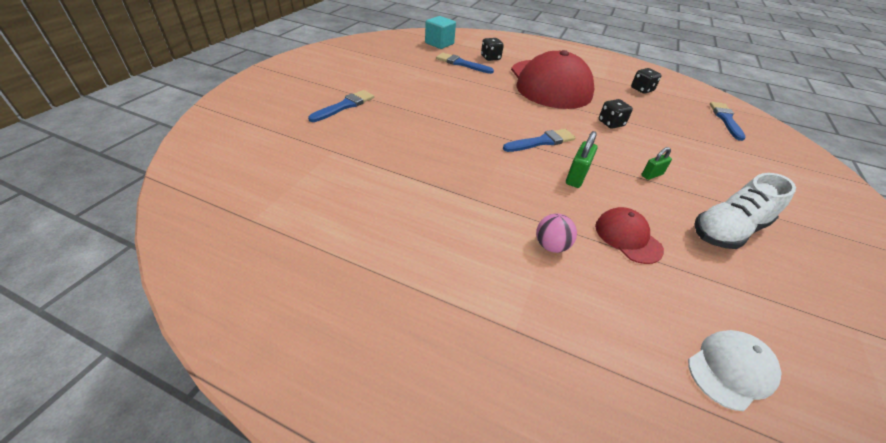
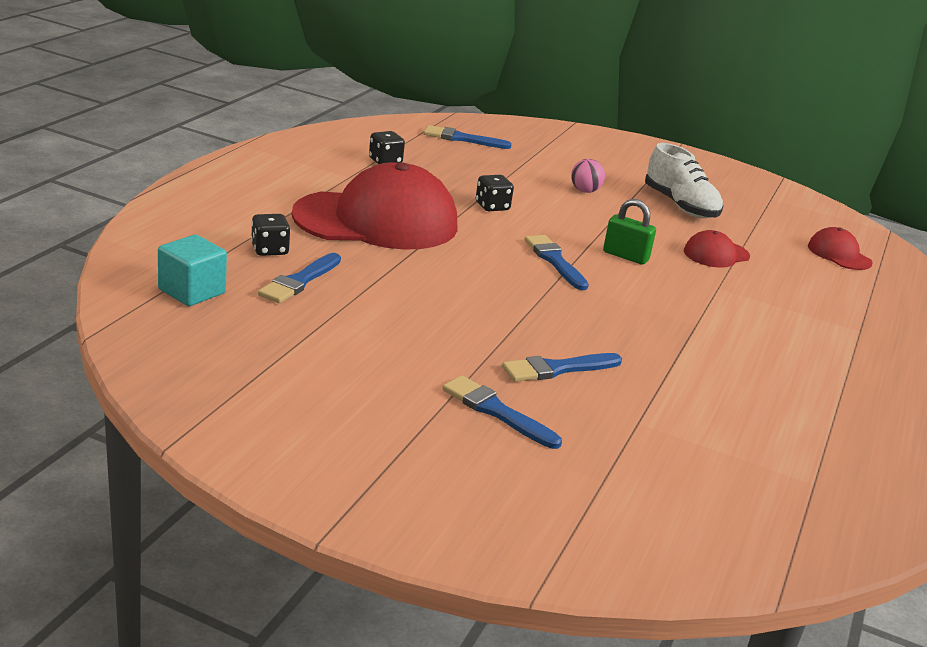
camera: 90 degrees left, 15 degrees down
pink ball [536,214,577,253] -> pink ball moved to [571,159,605,193]
green padlock [641,147,672,180] -> none
white cap [688,330,781,411] -> red cap [808,227,873,270]
none -> blue brush [502,353,622,382]

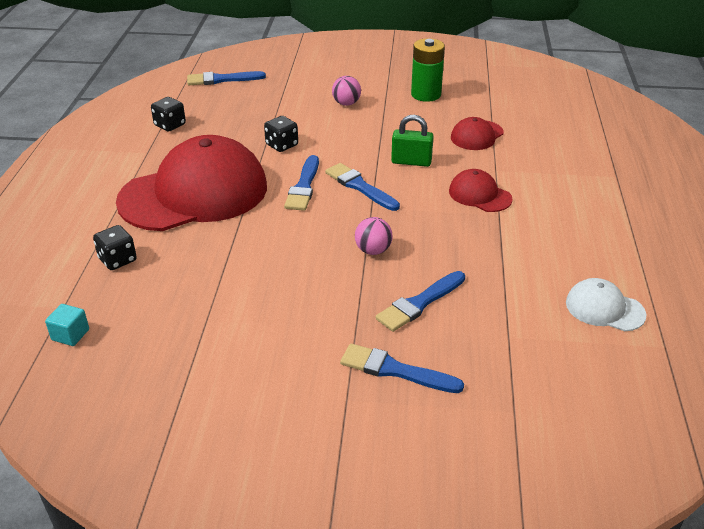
camera: 15 degrees left, 10 degrees up
turquoise cube [158,235,227,306] -> turquoise cube [45,304,89,346], size x0.60
blue brush [258,253,341,303] -> blue brush moved to [284,155,319,211]
white shoe [645,143,723,218] -> green battery [411,38,445,102]
red cap [808,227,873,270] -> red cap moved to [449,169,513,212]
none -> pink ball [355,217,393,255]
none -> white cap [566,278,646,331]

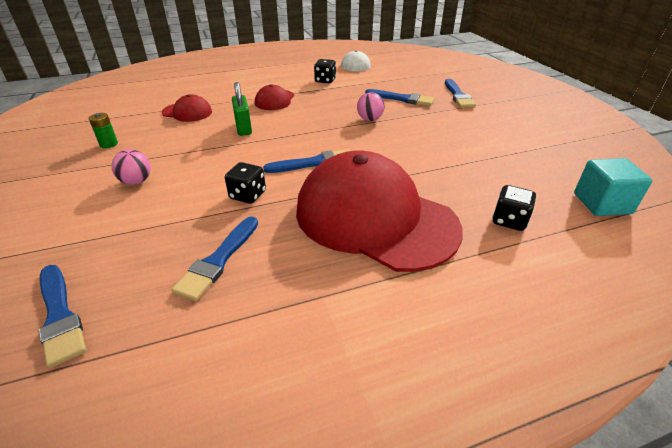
camera: 115 degrees left, 0 degrees up
turquoise cube [45,304,89,346] -> turquoise cube [574,158,653,216], size x1.68
black dice [151,97,186,131] -> black dice moved to [314,59,336,83]
blue brush [325,163,400,211] -> blue brush moved to [172,216,258,301]
green battery [411,38,445,102] -> green battery [89,113,118,148], size x0.54

